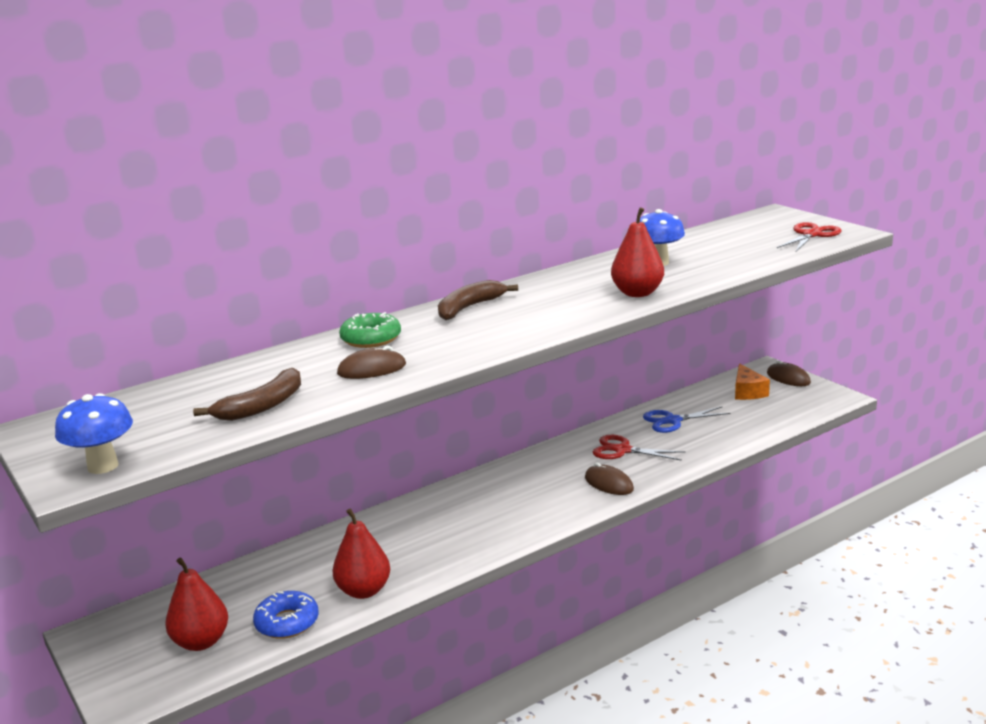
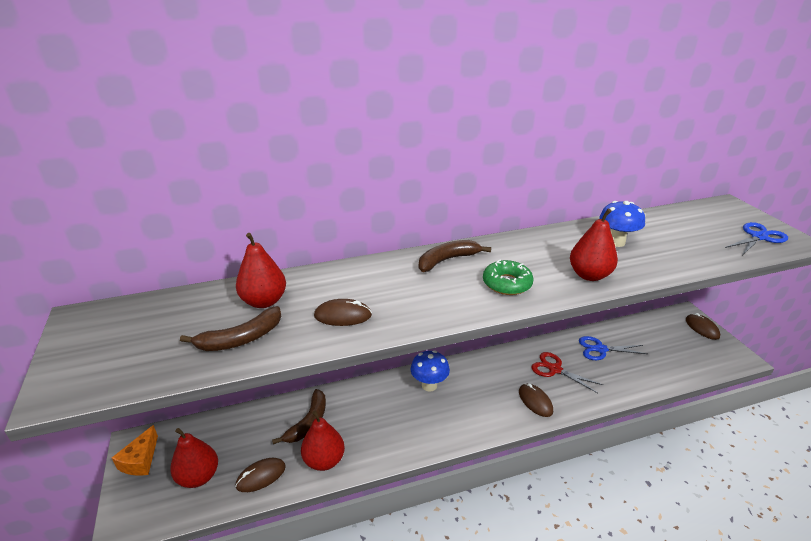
camera: 15 degrees right, 10 degrees up
blue mushroom [55,393,133,474] -> blue mushroom moved to [411,350,450,392]
blue donut [253,591,319,639] -> brown mouse [235,458,286,492]
green donut [339,312,401,348] -> green donut moved to [483,260,534,295]
orange cheese [735,363,770,400] -> orange cheese moved to [112,425,158,476]
red scissors [777,222,842,253] -> blue scissors [725,222,788,255]
none -> red pear [236,233,286,308]
none -> brown banana [272,389,326,444]

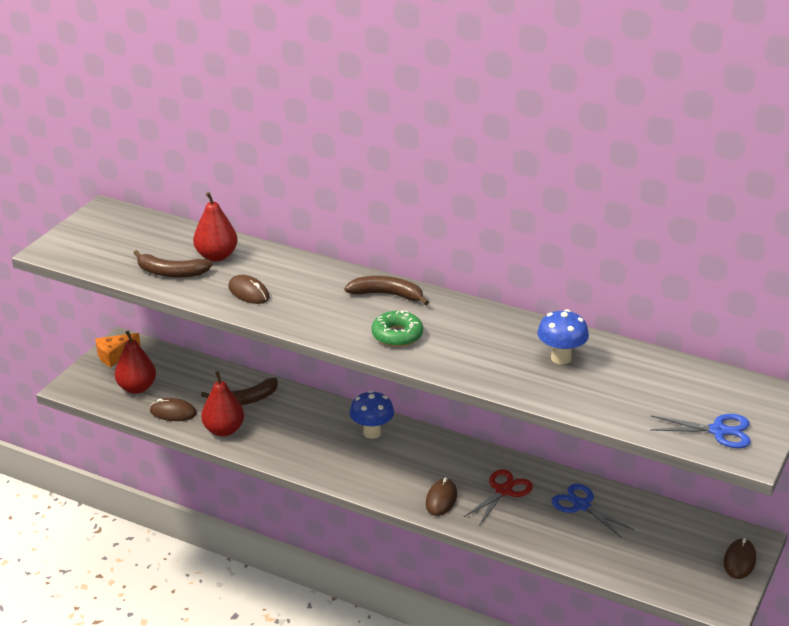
camera: 45 degrees right, 0 degrees up
red scissors [531,352,603,393] -> red scissors turned 45 degrees clockwise [464,469,533,525]
red pear [570,209,618,281] -> none

